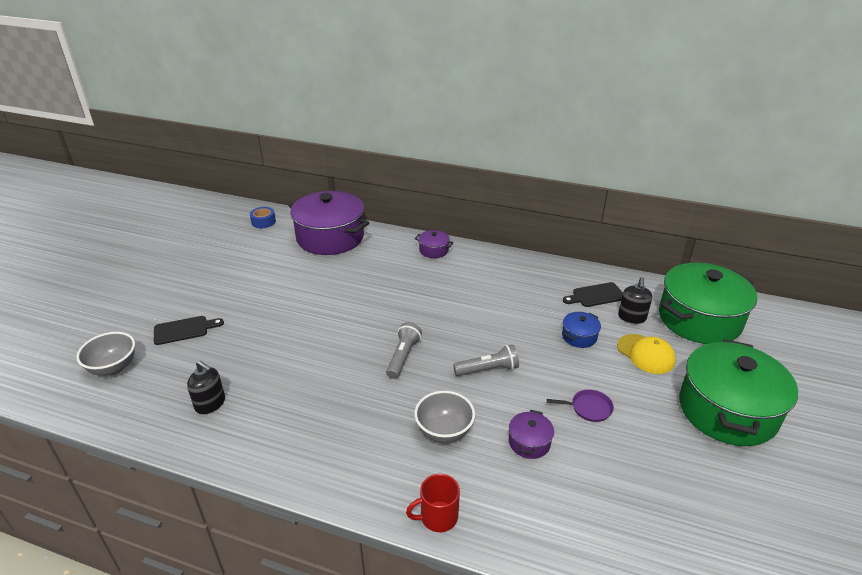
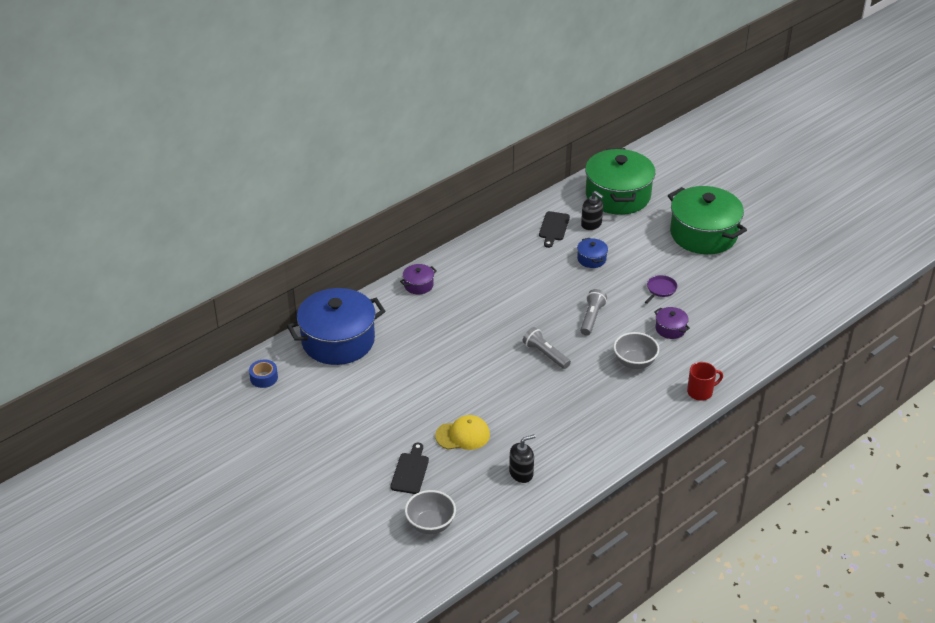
camera: 60 degrees left, 5 degrees up
purple pot [288,191,369,255] -> blue pot [287,288,386,365]
red mug [406,474,460,532] -> red mug turned 120 degrees counterclockwise [687,362,723,401]
yellow cap [617,334,676,374] -> yellow cap moved to [435,415,490,450]

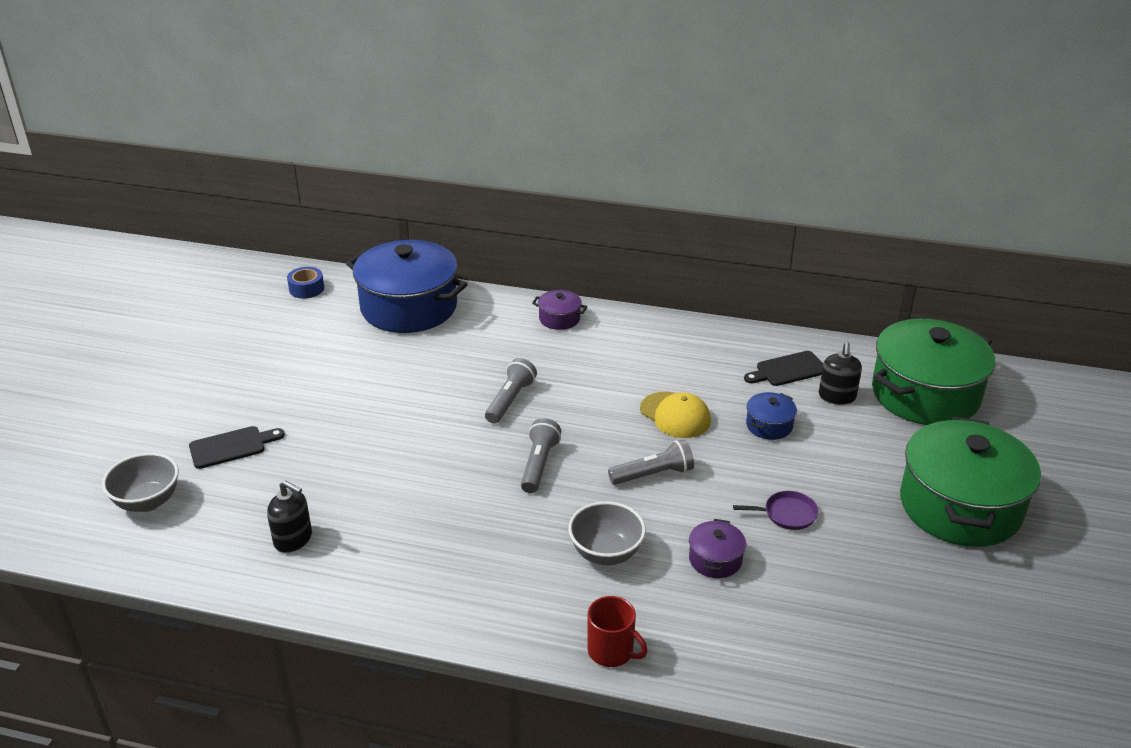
camera: 55 degrees right, 5 degrees down
yellow cap [435,415,490,450] -> yellow cap moved to [640,392,711,438]
none -> grey flashlight [485,358,537,424]

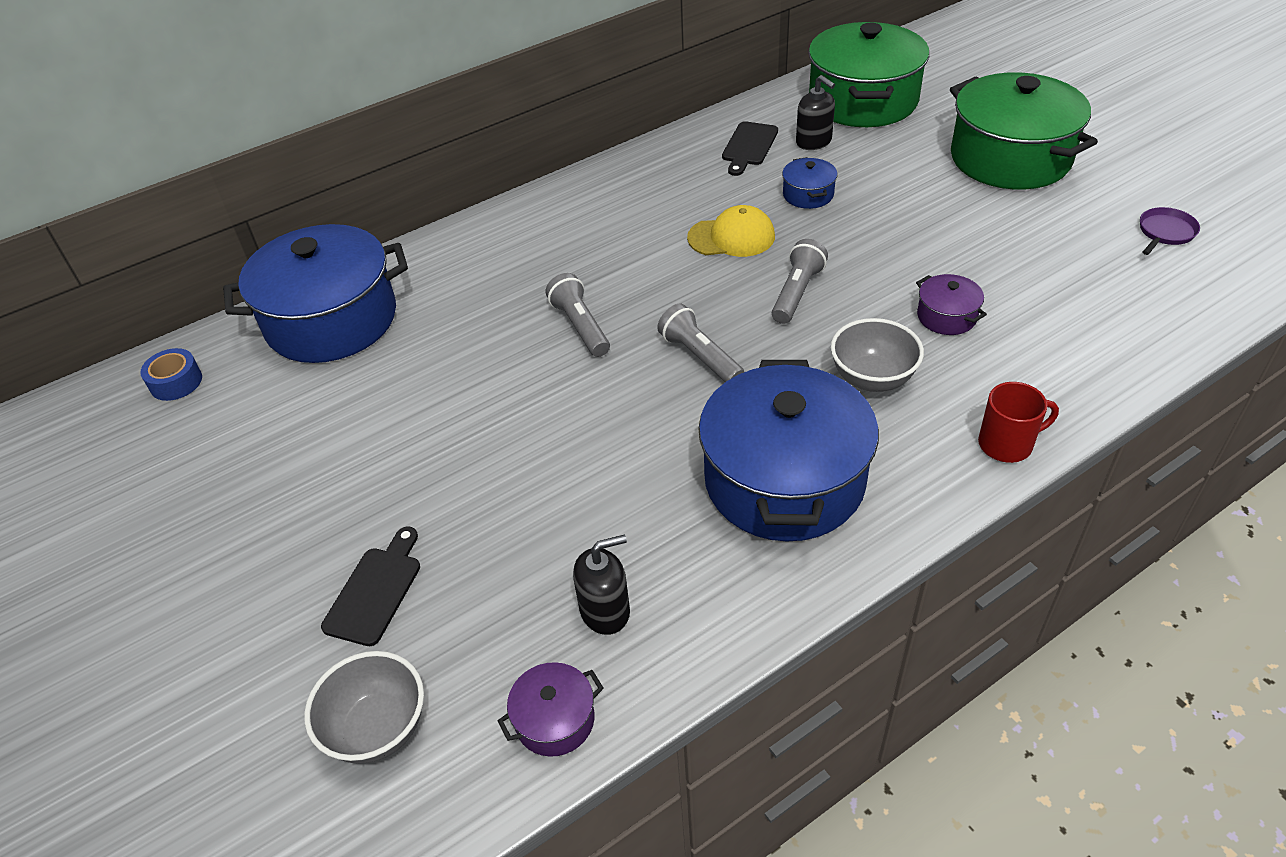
camera: 45 degrees left, 10 degrees up
purple pot [532,290,587,330] -> purple pot moved to [498,662,604,757]
purple pan [733,491,818,530] -> purple pan moved to [1140,207,1200,255]
none -> blue pot [698,360,879,541]

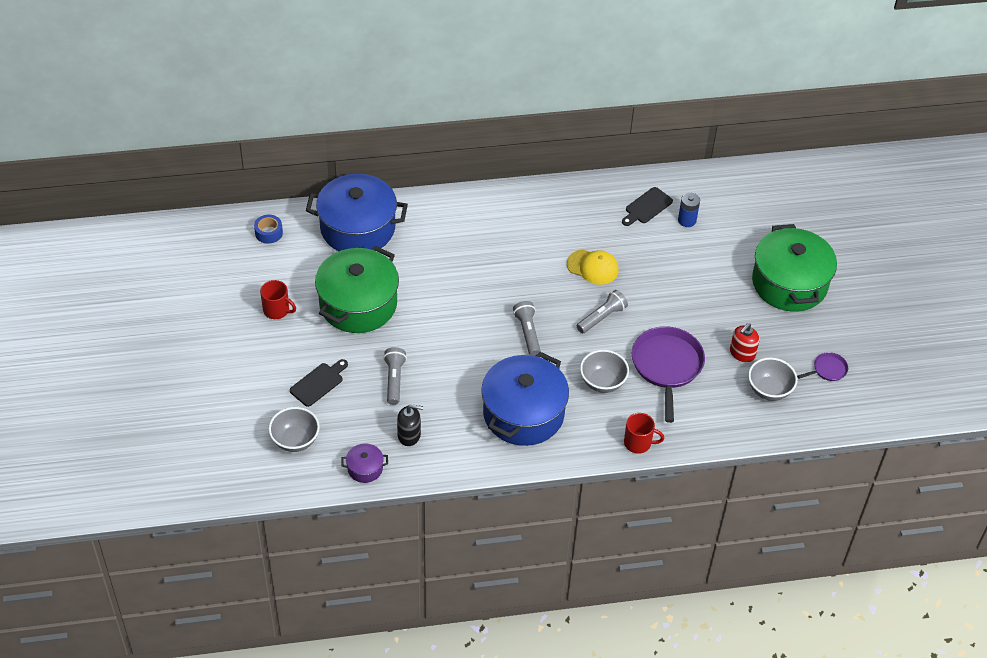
camera: 20 degrees right, 5 degrees up
grey flashlight [546,273,610,357] -> grey flashlight moved to [383,347,407,405]
blue pot [782,157,837,209] -> none
black soap dispenser [796,75,835,150] -> blue battery [678,193,700,227]
green pot [808,22,929,127] -> green pot moved to [315,246,399,333]
purple pot [916,274,987,335] -> purple pan [631,326,705,423]
none -> red mug [260,280,296,319]
none -> red soap dispenser [730,323,760,363]
none -> grey bowl [748,357,797,401]

